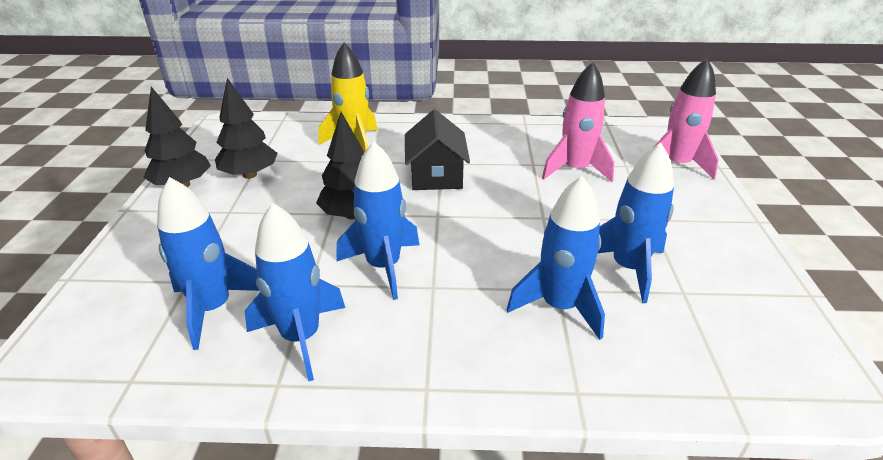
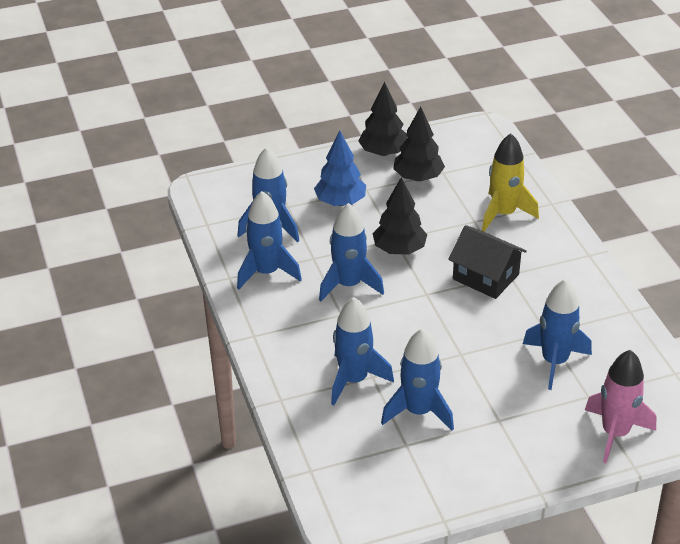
camera: 70 degrees right, 5 degrees up
black house [405,109,470,190] -> black house turned 60 degrees clockwise [448,225,527,299]
pink rocket [542,62,614,182] -> blue rocket [523,279,592,390]
none -> blue tree [314,131,366,206]

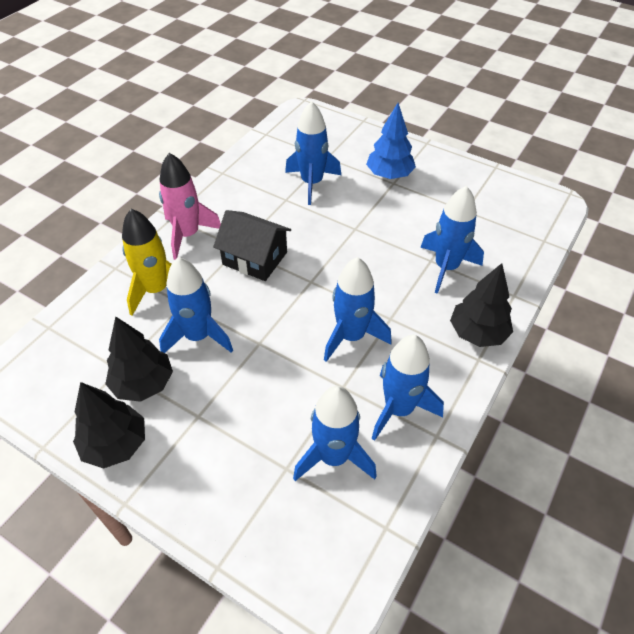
camera: 130 degrees left, 10 degrees up
blue tree [314,131,366,206] -> blue tree moved to [366,103,416,179]
black tree [373,177,427,254] -> black tree moved to [450,263,513,347]
blue rocket [381,328,454,431] -> blue rocket moved to [159,257,233,353]
black house [448,225,527,299] -> black house turned 60 degrees counterclockwise [213,210,291,281]
pink rocket [585,350,656,464] -> pink rocket moved to [159,153,221,260]

